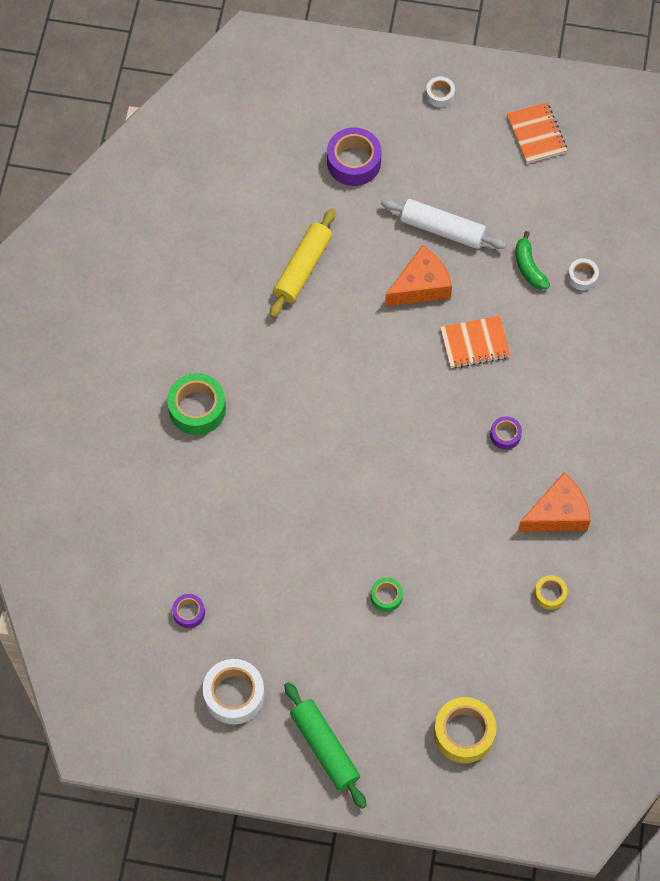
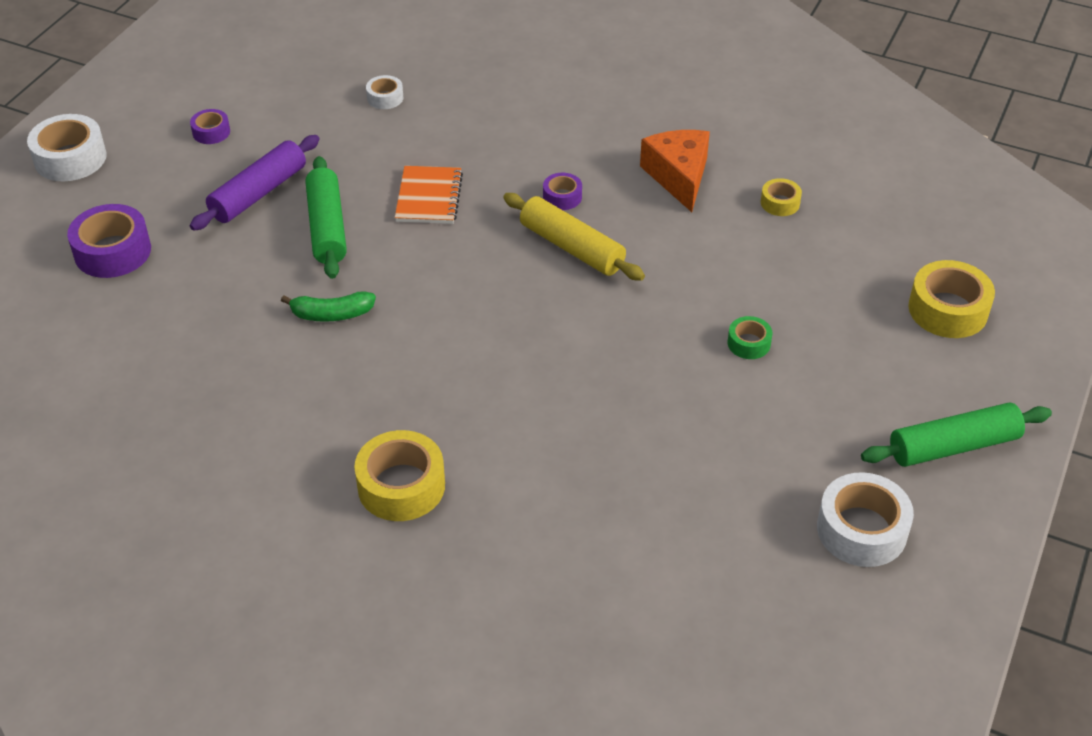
camera: 75 degrees left, 20 degrees down
green tape [167,373,226,435] -> yellow tape [354,430,445,521]
purple tape [172,594,205,628] -> purple tape moved to [190,109,230,144]
yellow rolling pin [270,209,335,318] -> yellow rolling pin moved to [503,193,645,281]
white rolling pin [381,199,506,249] -> purple rolling pin [190,135,319,231]
orange cheese [385,245,452,307] -> green rolling pin [305,156,347,279]
white tape [426,76,455,107] -> white tape [27,114,107,181], size x1.86
orange notebook [507,102,567,164] -> none
green banana [516,231,550,290] -> green banana moved to [281,291,376,322]

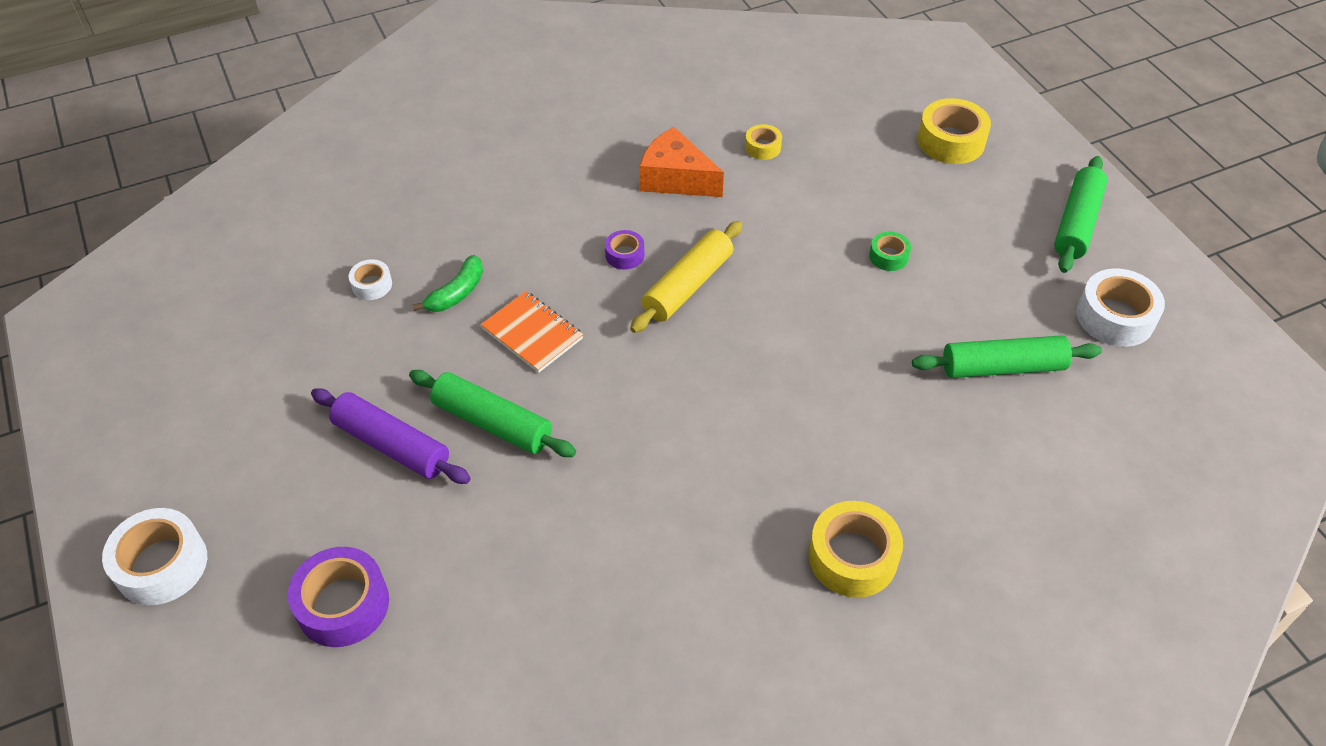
camera: 50 degrees left, 5 degrees up
purple tape [190,109,230,144] -> none
purple rolling pin [190,135,319,231] -> purple rolling pin turned 45 degrees counterclockwise [311,388,471,484]
green banana [281,291,376,322] -> green banana moved to [412,255,483,312]
yellow rolling pin [503,193,645,281] -> yellow rolling pin turned 45 degrees counterclockwise [630,221,742,333]
none -> green rolling pin [912,335,1102,378]

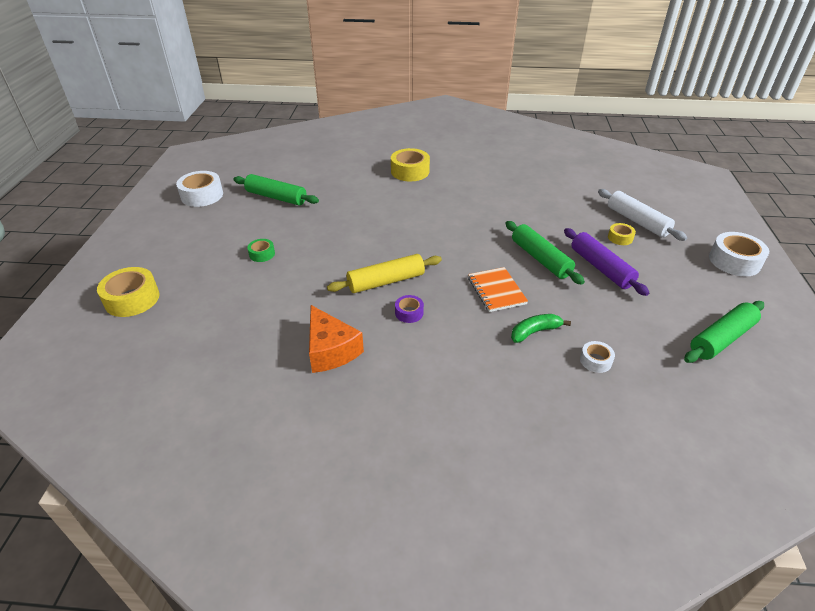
camera: 150 degrees left, 10 degrees down
purple tape [288,547,389,647] -> white rolling pin [598,189,688,241]
yellow tape [745,124,782,160] -> yellow tape moved to [608,223,636,245]
green rolling pin [1054,156,1108,273] -> green rolling pin moved to [684,301,764,363]

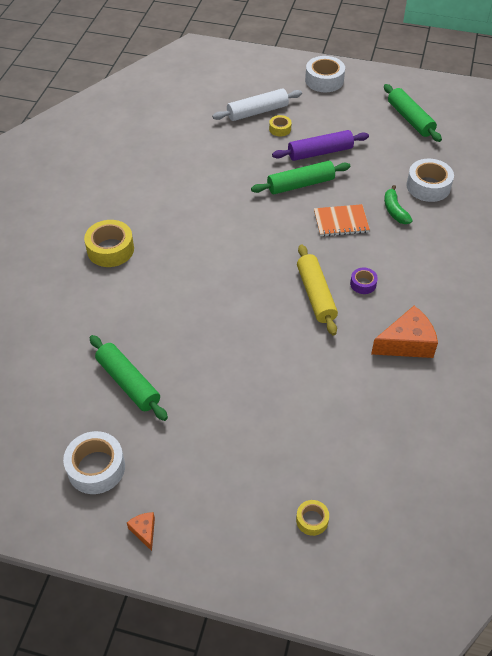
camera: 80 degrees left, 10 degrees up
yellow tape [97,267,159,317] -> yellow tape [296,500,329,536], size x0.54
green rolling pin [233,174,319,205] -> green rolling pin turned 75 degrees counterclockwise [90,335,168,421]
green tape [247,239,275,262] -> none
white tape [580,341,615,373] -> white tape [406,159,454,202], size x1.86
none -> orange cheese [127,512,155,551]

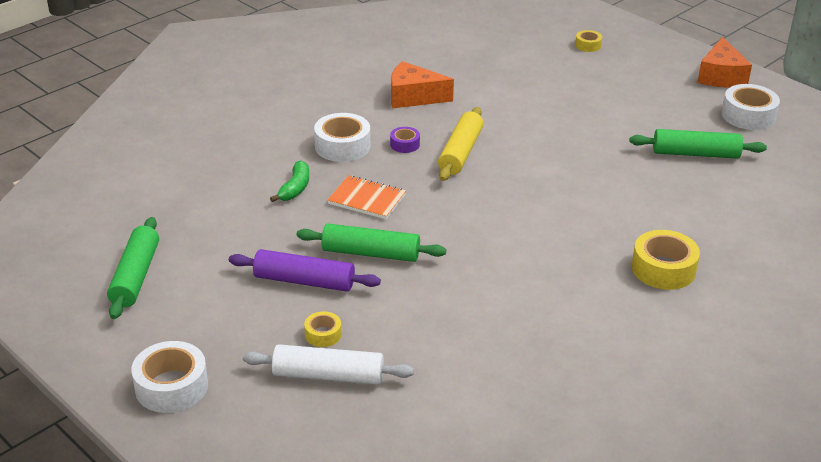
camera: 150 degrees left, 15 degrees down
green rolling pin [90,335,168,421] -> green rolling pin turned 75 degrees counterclockwise [629,129,767,159]
orange cheese [127,512,155,551] -> orange cheese [697,37,752,88], size x2.08
white tape [406,159,454,202] -> white tape moved to [314,113,370,162]

